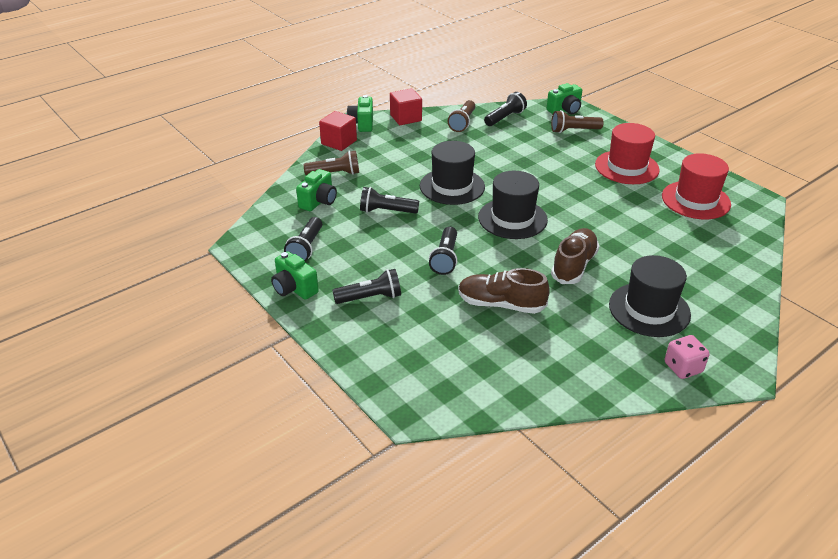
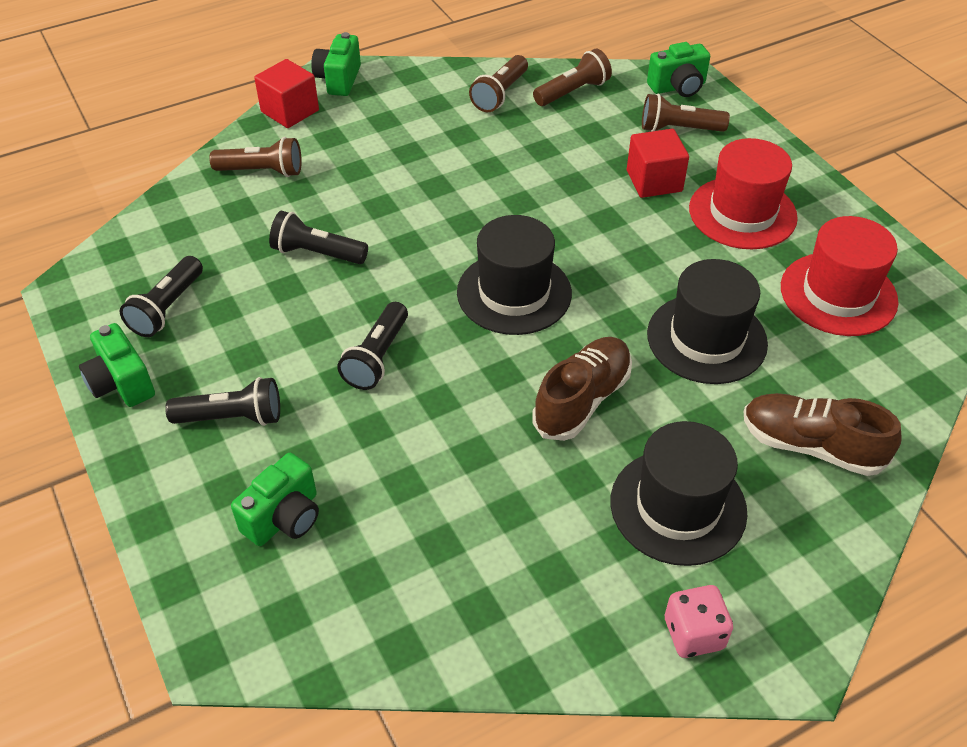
camera: 10 degrees right, 10 degrees up
green camera [296,169,337,211] -> green camera moved to [231,453,319,546]
red cube [390,88,422,125] -> red cube moved to [627,129,689,198]
black hat [420,141,485,205] -> black hat moved to [647,259,768,384]
brown shoe [458,268,550,314] -> brown shoe moved to [743,393,902,476]
black flashlight [484,92,527,126] -> brown flashlight [533,49,612,106]

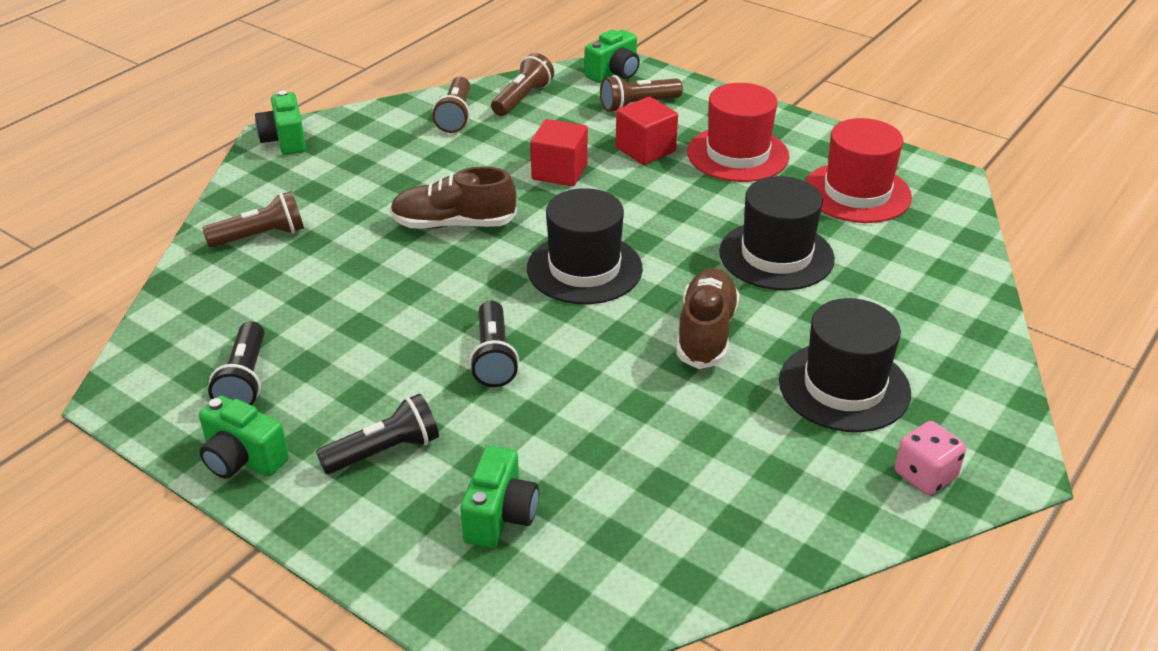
camera: 25 degrees left, 10 degrees down
red cube [254,59,319,128] -> red cube moved to [530,119,588,186]
black flashlight [269,211,368,264] -> none
brown shoe [743,393,902,476] -> brown shoe moved to [390,166,517,229]

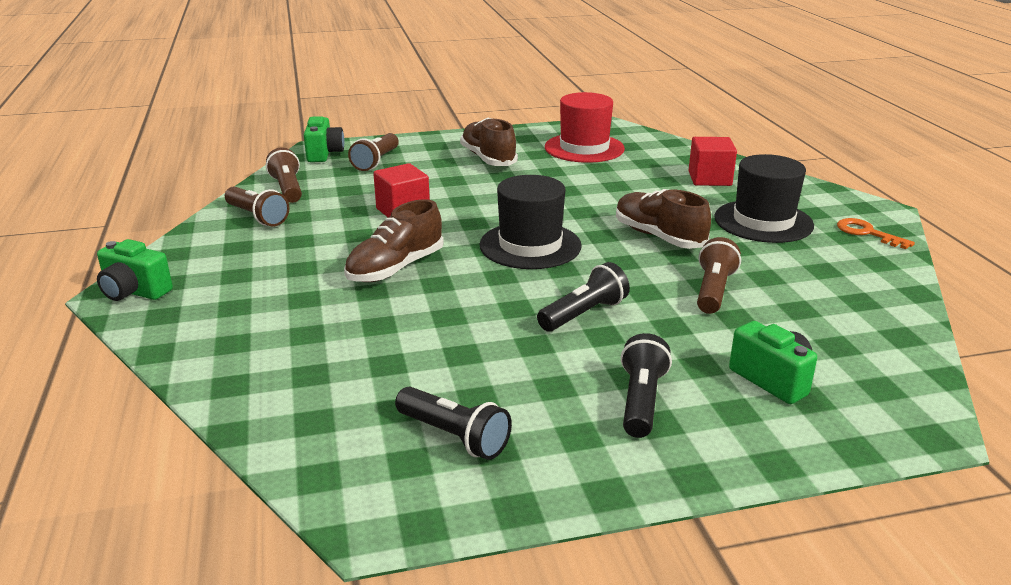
camera: 50 degrees left, 10 degrees down
green camera [199,396,289,479] -> none
brown flashlight [202,191,304,247] -> brown flashlight moved to [697,237,741,314]
black flashlight [469,300,519,387] -> black flashlight turned 75 degrees counterclockwise [537,262,630,332]
red cube [616,97,678,165] -> red cube moved to [689,137,737,186]
red hat [687,83,789,182] -> brown shoe [460,117,518,166]
black hat [719,176,835,290] -> none
pink dice [895,421,966,495] -> orange key [837,218,915,249]

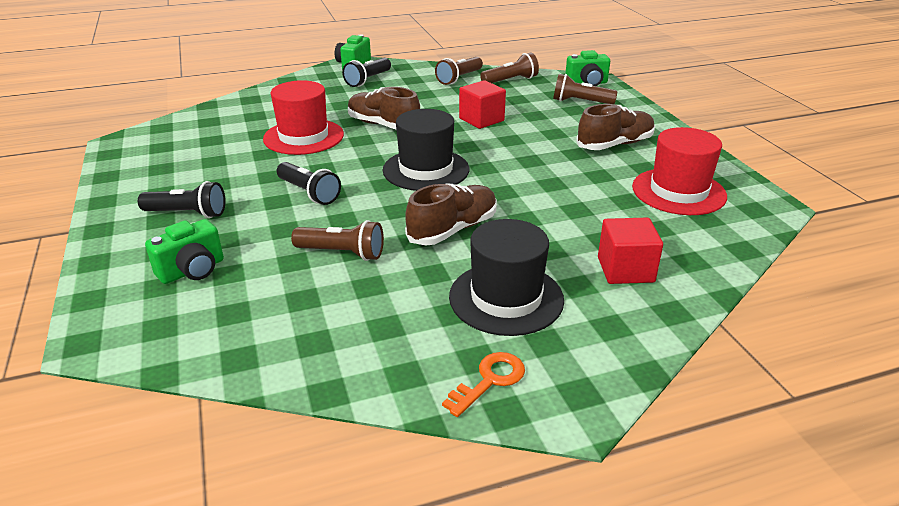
camera: 85 degrees right, 5 degrees up
black flashlight [395,387,512,460] -> black flashlight moved to [342,58,391,87]
none -> red hat [263,80,344,155]

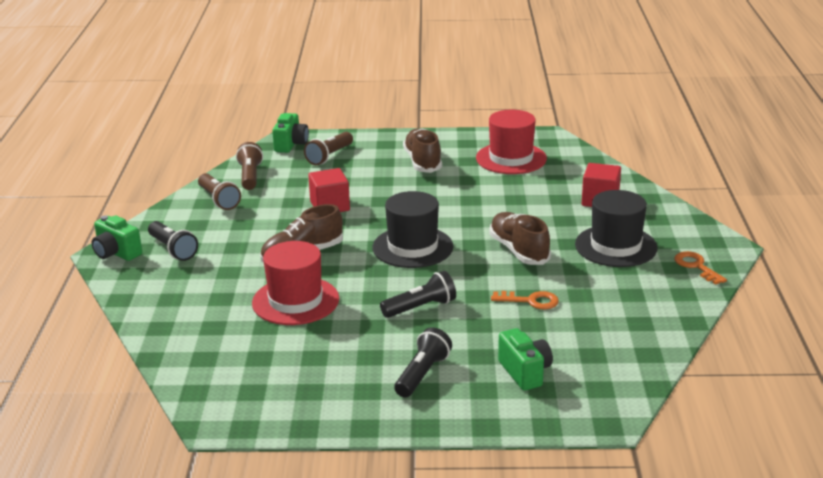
camera: 70 degrees left, 5 degrees down
brown flashlight [291,220,384,261] -> orange key [491,291,559,309]

